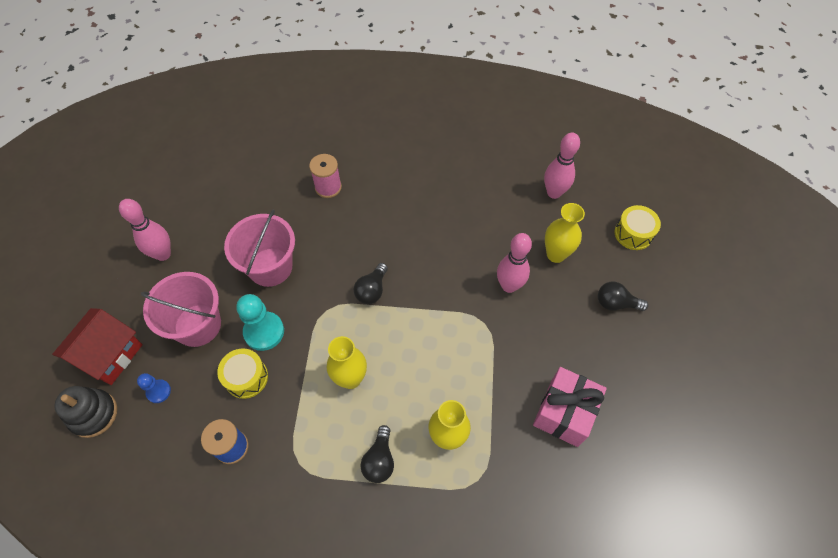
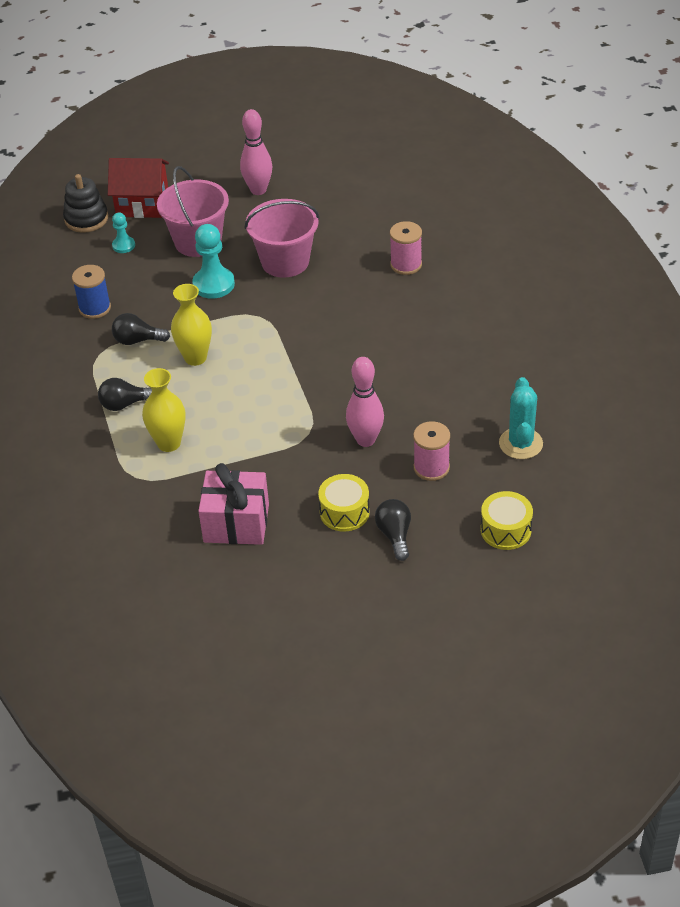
camera: 70 degrees right, 15 degrees down
blue pawn [137,373,171,403] -> turquoise pawn [112,213,135,253]
yellow drum [217,348,268,399] -> yellow drum moved to [318,474,370,532]
black light bulb [353,263,388,304] -> black light bulb moved to [112,313,170,345]
pink bowling pin [544,133,580,199] -> turquoise cactus [499,377,543,459]
yellow vase [545,203,585,263] -> pink spool [413,421,450,481]

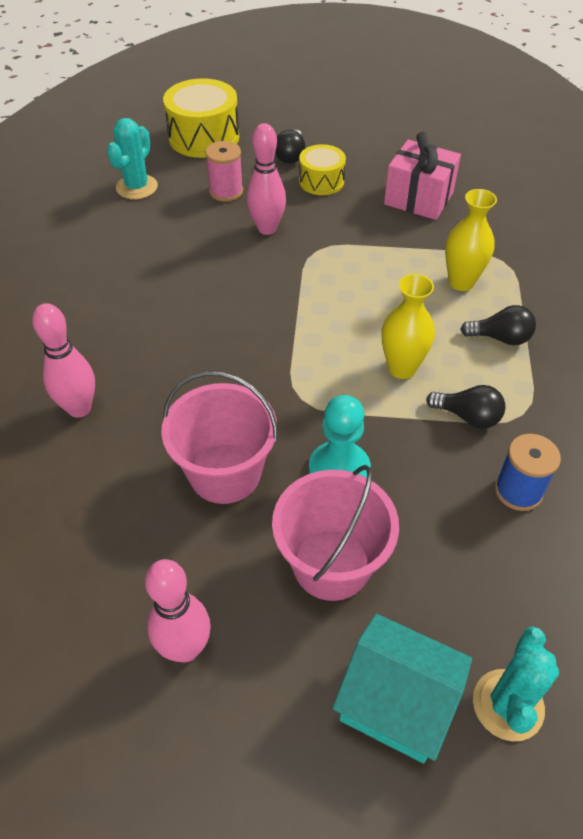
camera: 160 degrees left, 5 degrees up
black stacking toy [63,174,108,233] -> turquoise cactus [473,626,559,741]
red house [108,158,169,218] -> turquoise house [332,614,472,763]
turquoise pawn [112,213,135,253] -> none
pink spool [390,221,422,275] -> pink bowling pin [32,303,95,418]
yellow drum [481,491,533,550] -> yellow drum [163,78,239,158], size x1.66

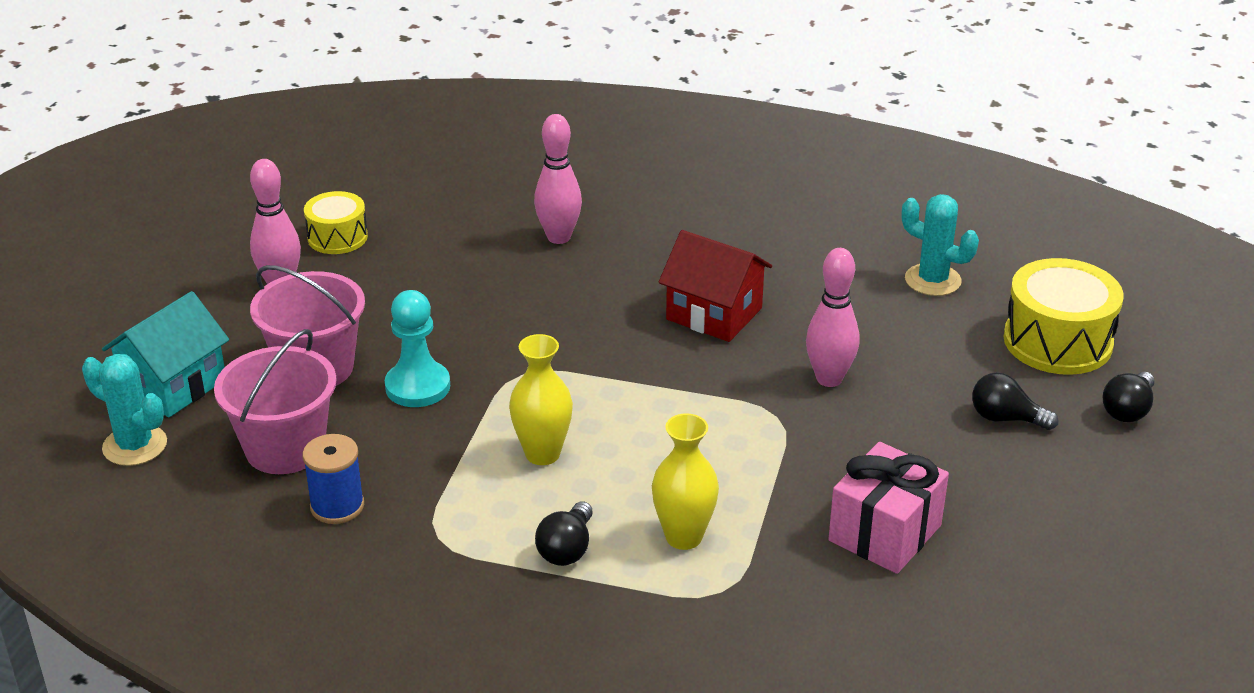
camera: 100 degrees right, 15 degrees down
pink bucket [161,371,278,504] -> pink bucket moved to [214,329,337,474]
pink spool [205,141,243,202] -> none
yellow drum [299,144,346,195] -> yellow drum moved to [304,191,368,254]
black light bulb [426,385,506,429] -> black light bulb moved to [1103,372,1154,422]
none -> red house [659,230,772,342]

